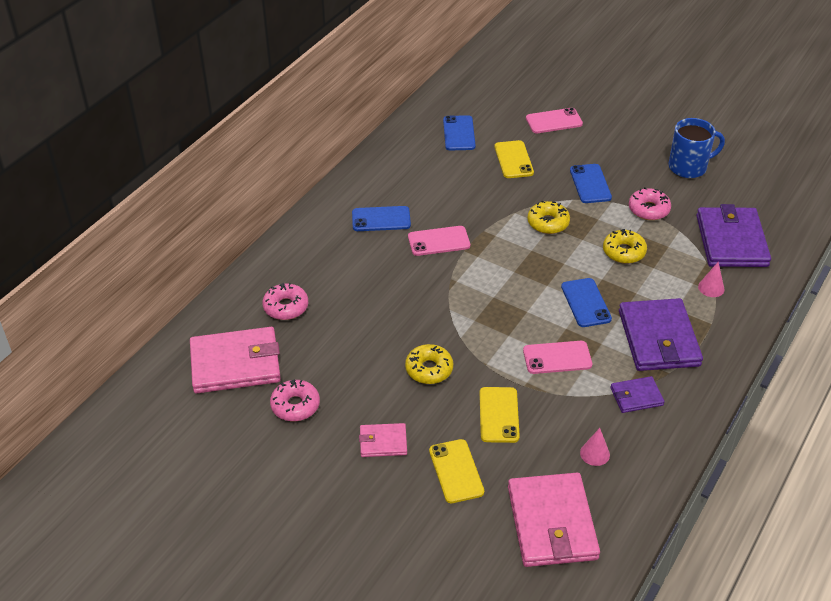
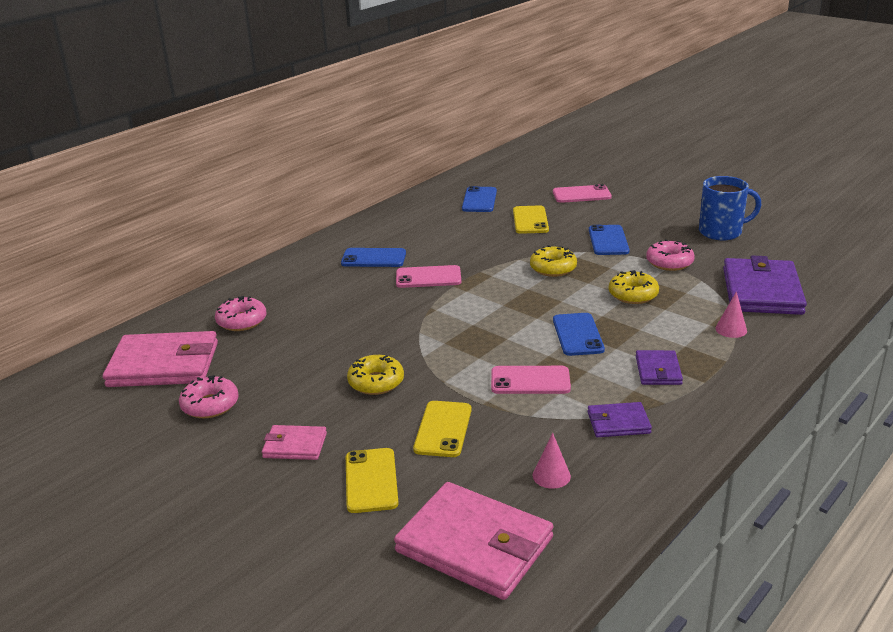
camera: 10 degrees right, 15 degrees down
pink wallet [508,473,600,567] -> pink wallet turned 60 degrees counterclockwise [394,482,553,600]
purple wallet [619,298,703,371] -> purple wallet [636,350,683,385], size x0.51

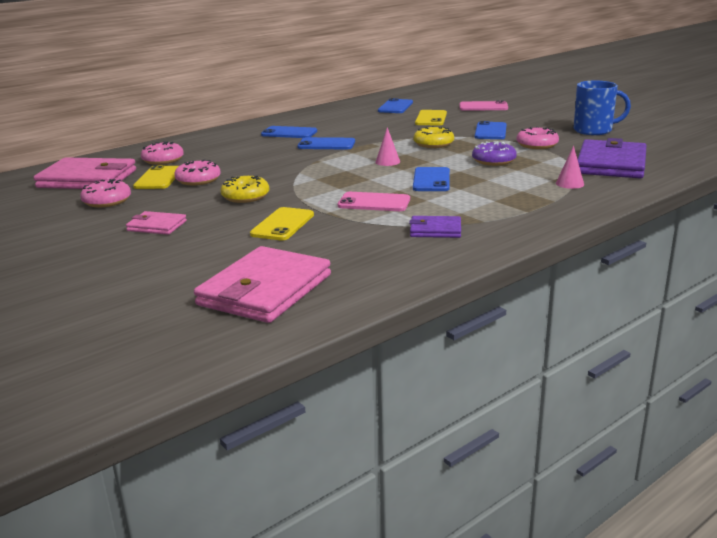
camera: 10 degrees right, 5 degrees down
yellow phone [346,448,399,513] -> yellow phone moved to [133,165,178,189]
pink wallet [394,482,553,600] -> pink wallet turned 75 degrees clockwise [194,246,331,323]
pink phone [396,265,461,288] -> blue phone [297,137,355,150]
pink cone [533,433,571,489] -> pink cone moved to [375,127,400,166]
yellow donut [609,270,659,304] -> purple donut [472,141,517,166]
purple wallet [636,350,683,385] -> none
none -> pink donut [174,160,221,185]

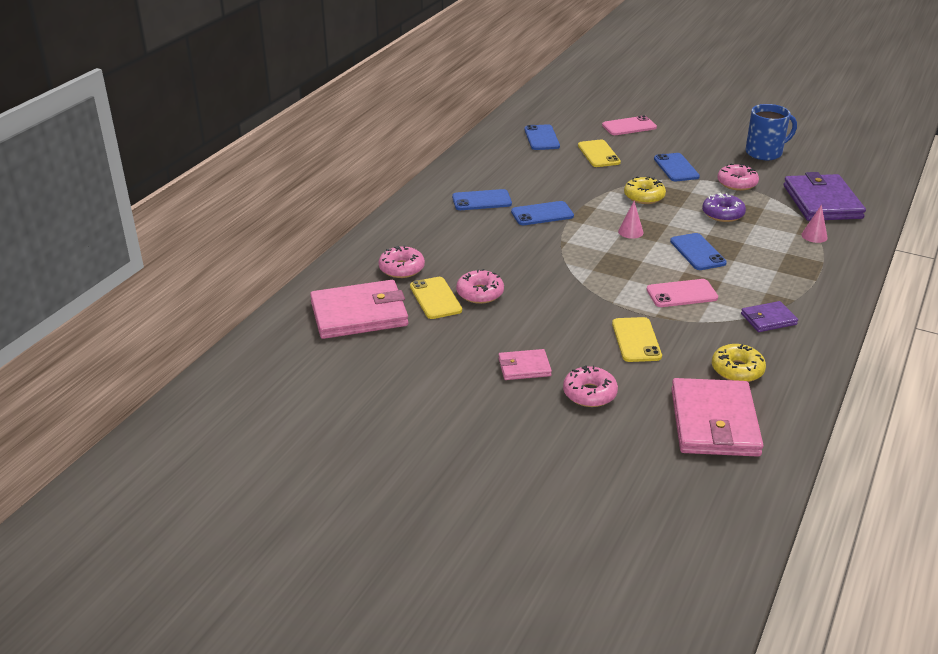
camera: 25 degrees left, 10 degrees up
pink donut [80,179,131,207] -> pink donut moved to [563,365,618,407]
yellow donut [220,176,269,203] -> yellow donut moved to [712,344,766,382]

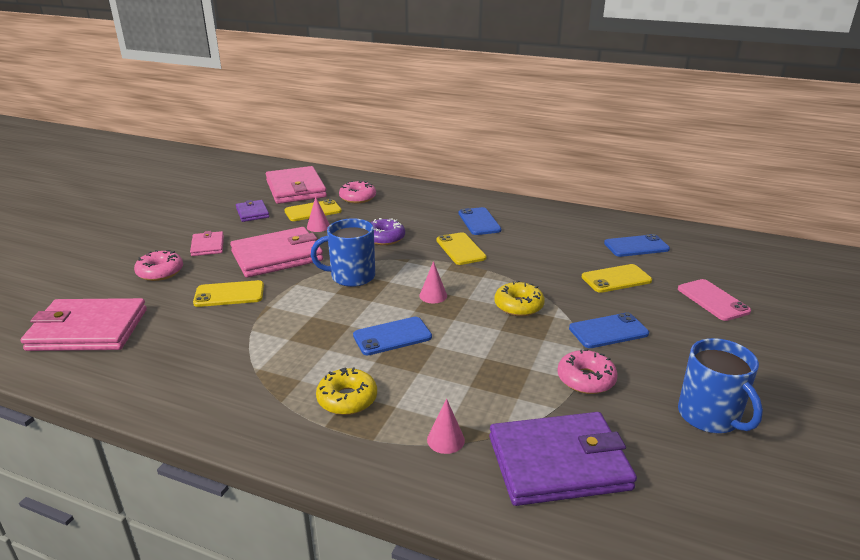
camera: 85 degrees right, 5 degrees down
pink donut [456,269,504,304] -> pink cone [307,196,330,232]
blue phone [511,201,574,225] -> yellow phone [436,232,486,265]
pink phone [646,279,718,307] -> none
purple donut [702,193,746,222] -> purple donut moved to [370,218,405,245]
yellow donut [712,344,766,382] -> yellow donut moved to [316,367,377,415]
purple wallet [741,301,798,332] -> purple wallet moved to [236,200,269,222]
none -> pink wallet [230,227,323,278]
none -> blue mug [311,218,375,287]

